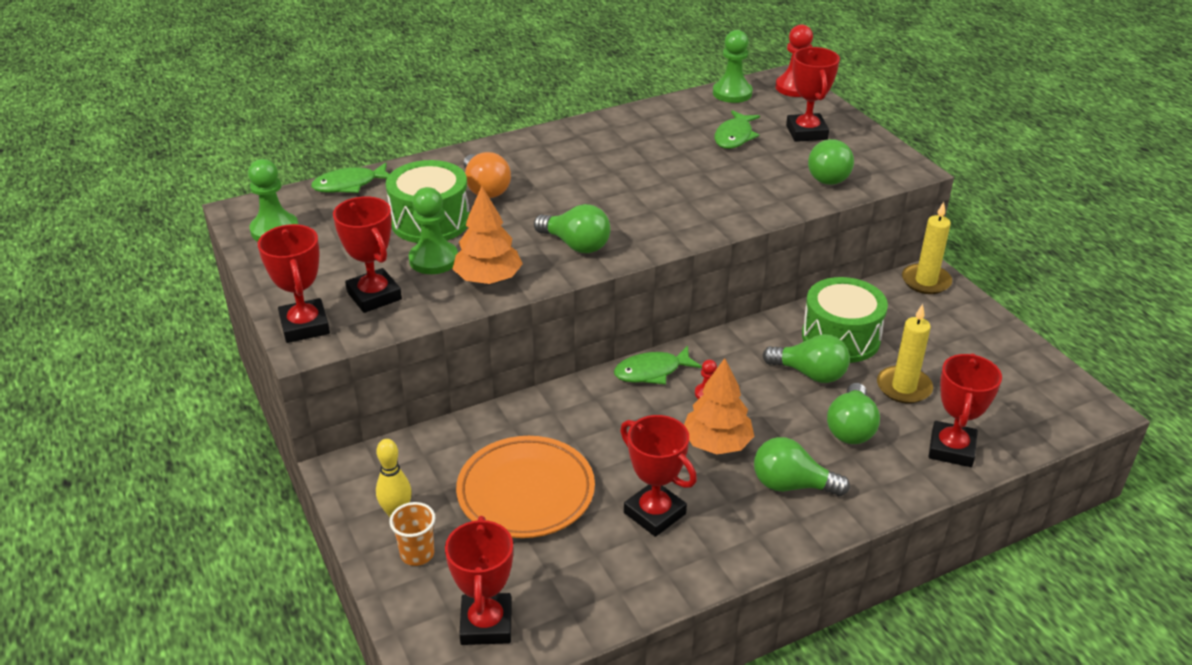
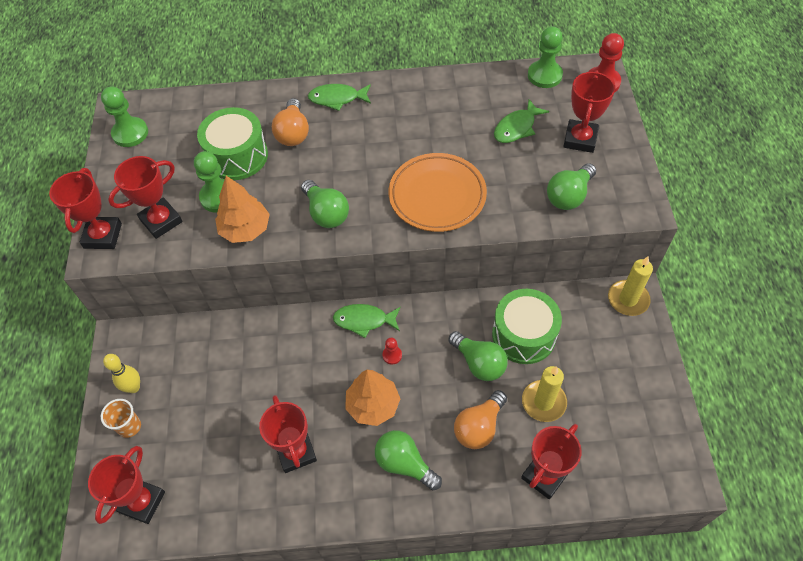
camera: 25 degrees right, 20 degrees up
green fish [311,162,389,193] -> green fish moved to [308,84,371,111]
red trophy [333,196,402,313] -> red trophy turned 60 degrees clockwise [108,156,183,239]
orange plate [456,436,595,538] -> orange plate moved to [389,153,487,232]
green light bulb [827,383,880,444] -> orange light bulb [454,390,507,449]

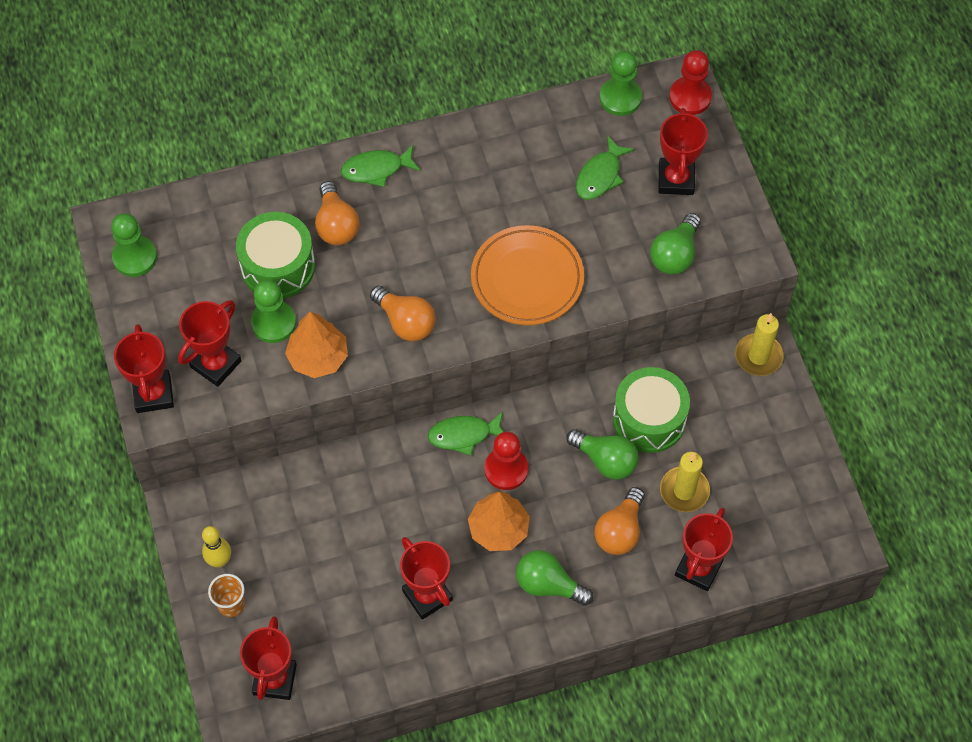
camera: 15 degrees left, 5 degrees up
green light bulb [301,180,349,228] -> orange light bulb [370,286,436,341]
red pawn [382,338,402,364] -> red pawn [484,432,528,490], size x1.95

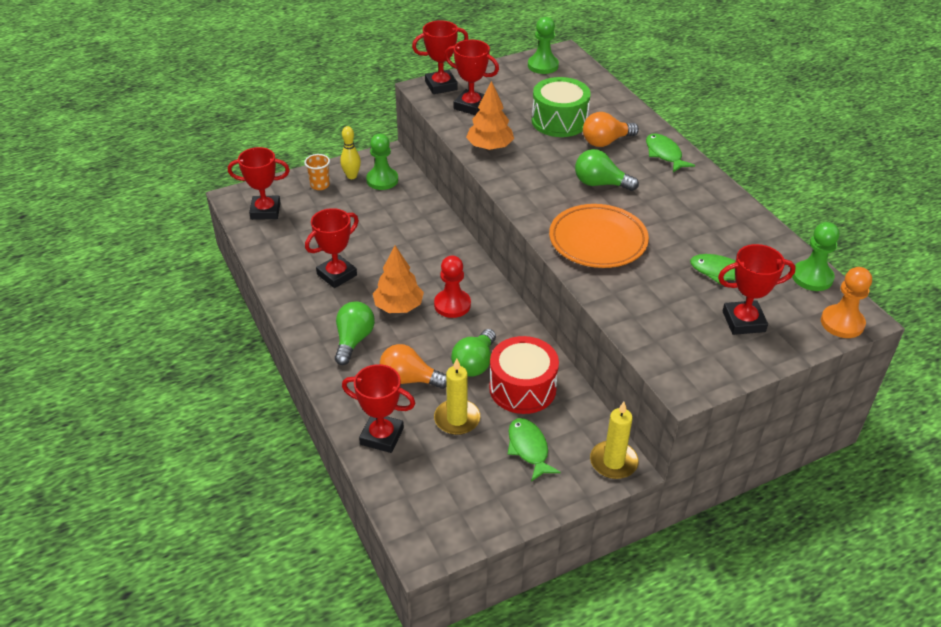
camera: 80 degrees right, 20 degrees down
green pawn [251,280,296,343] -> green pawn moved to [366,134,398,190]
orange light bulb [370,286,436,341] -> none
green fish [428,411,503,455] -> green fish moved to [507,418,561,482]
green drum [613,367,690,453] -> red drum [489,336,559,414]
green light bulb [650,213,701,275] -> green light bulb moved to [575,149,639,191]
red pawn [669,50,712,115] -> orange pawn [821,267,872,338]

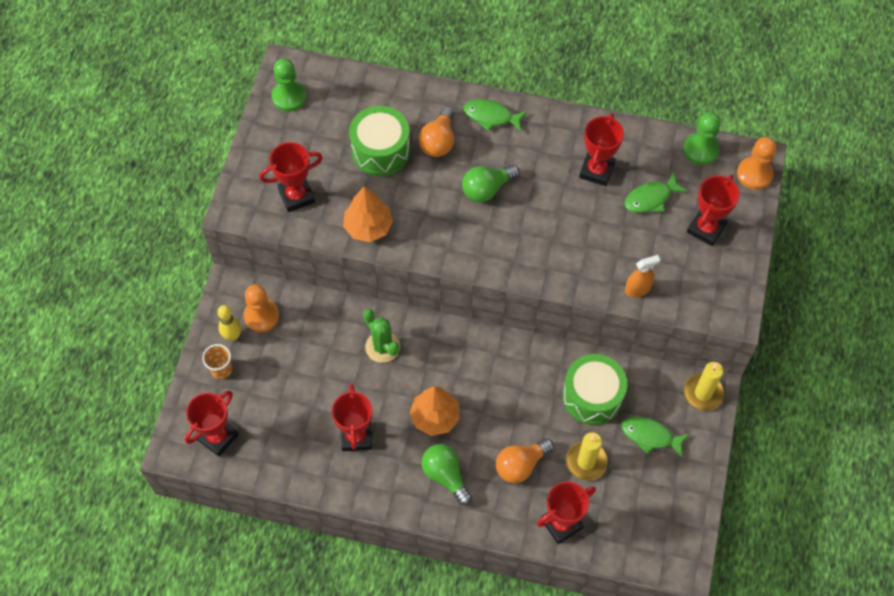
camera: 50 degrees left, 20 degrees up
green pawn [366,134,398,190] -> orange pawn [244,284,279,332]
red trophy [412,20,468,94] -> red trophy moved to [579,113,624,186]
red pawn [434,255,471,318] -> none
green light bulb [451,329,496,377] -> none
red drum [489,336,559,414] -> green drum [562,354,627,425]
orange plate [549,204,649,268] -> none
none -> green cactus [363,309,400,363]
none -> orange spray bottle [625,255,660,297]

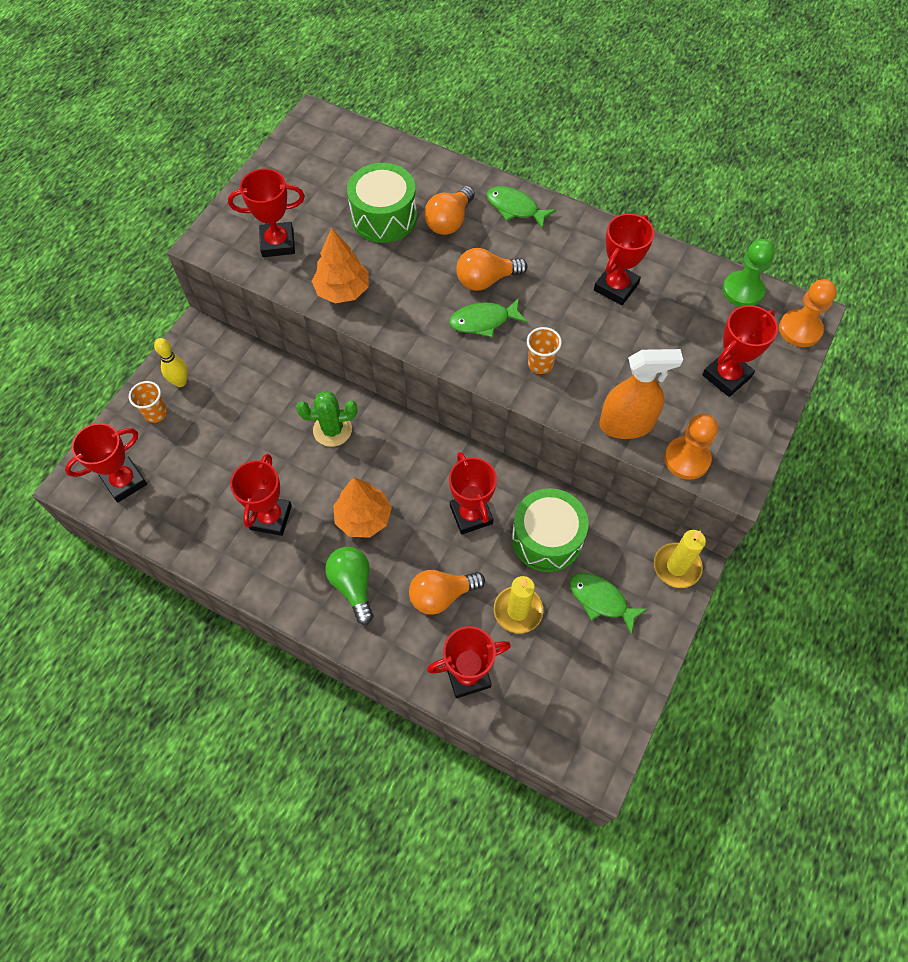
camera: 15 degrees right, 0 degrees up
orange pawn [244,284,279,332] -> orange pawn moved to [664,414,718,480]
green pawn [272,58,306,112] -> none
green cactus [363,309,400,363] -> green cactus turned 75 degrees counterclockwise [296,391,358,447]
green light bulb [462,165,520,202] -> orange light bulb [456,248,527,291]
green fish [624,172,688,213] -> green fish moved to [449,298,527,338]
orange spray bottle [625,255,660,297] -> orange spray bottle [599,349,683,439], size x1.67
none -> red trophy [449,452,497,534]
none -> orange cup [527,327,562,374]

